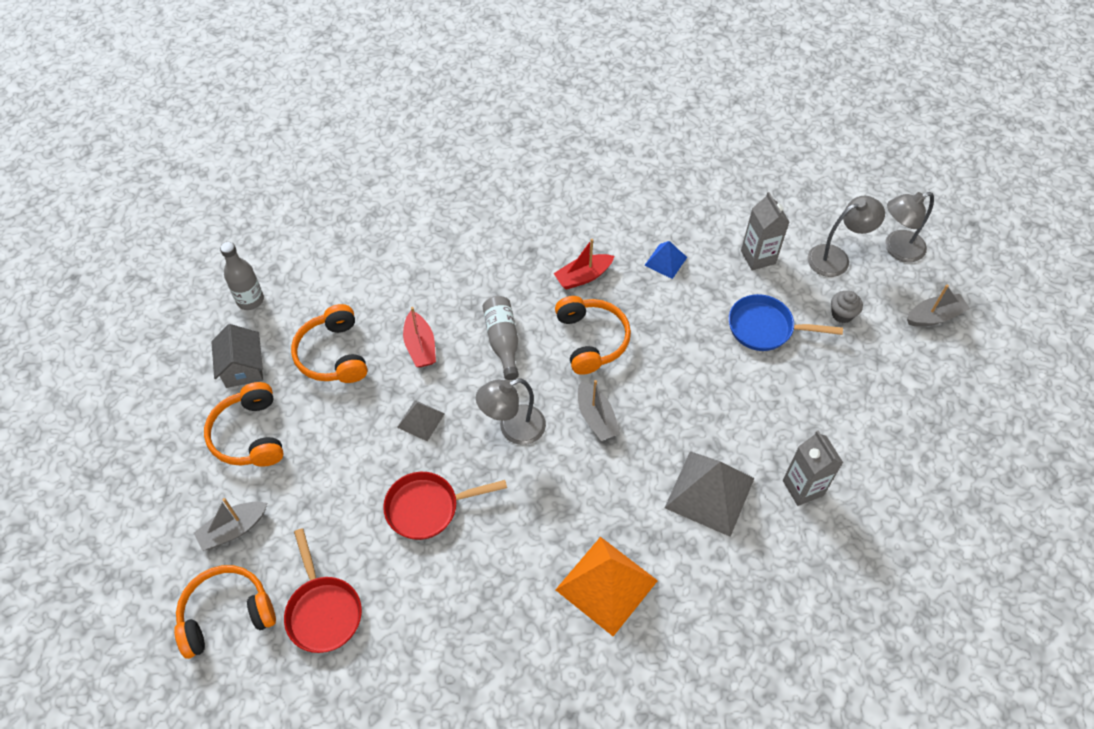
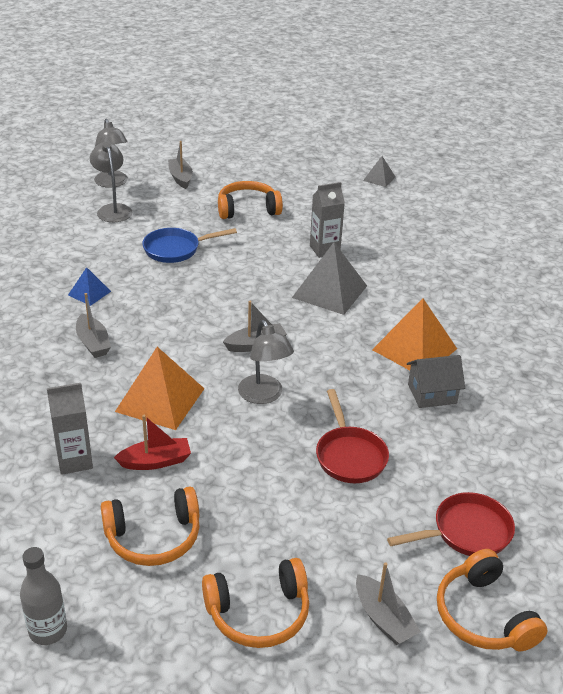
camera: 90 degrees left, 20 degrees down
grey house [211,324,263,388] -> grey house moved to [407,355,465,408]
grey pyramid [397,400,445,441] -> grey pyramid moved to [363,156,395,187]
grey bottle [483,296,519,380] -> orange pyramid [115,347,205,430]
red boat [554,239,614,290] -> grey boat [76,293,111,358]
orange headphones [555,296,631,375] -> orange headphones moved to [218,181,283,219]
blue pan [729,294,843,351] -> blue pan turned 60 degrees clockwise [142,228,237,263]
grey carton [741,192,789,271] -> grey carton moved to [47,383,93,475]
grey cupcake [831,291,863,323] -> none

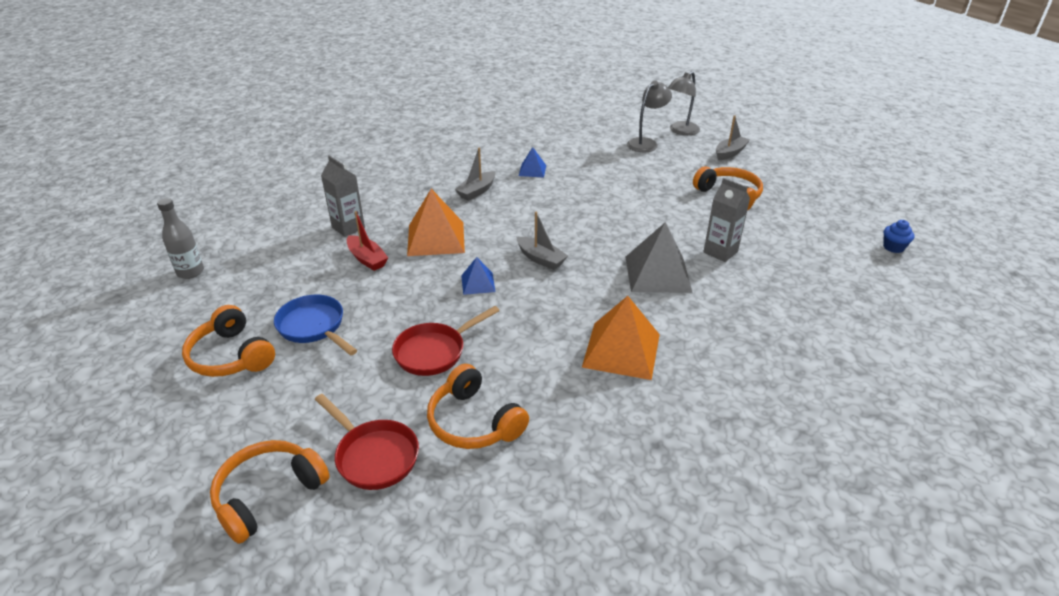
camera: 65 degrees right, 0 degrees up
orange headphones [101,487,199,566] -> orange headphones moved to [427,364,529,449]
blue pan [142,228,237,263] -> blue pan moved to [274,295,357,355]
grey lamp [238,320,294,404] -> blue pyramid [461,257,496,295]
grey boat [356,562,421,645] -> none
grey pyramid [363,156,395,187] -> blue cupcake [883,220,914,253]
grey house [407,355,465,408] -> none

